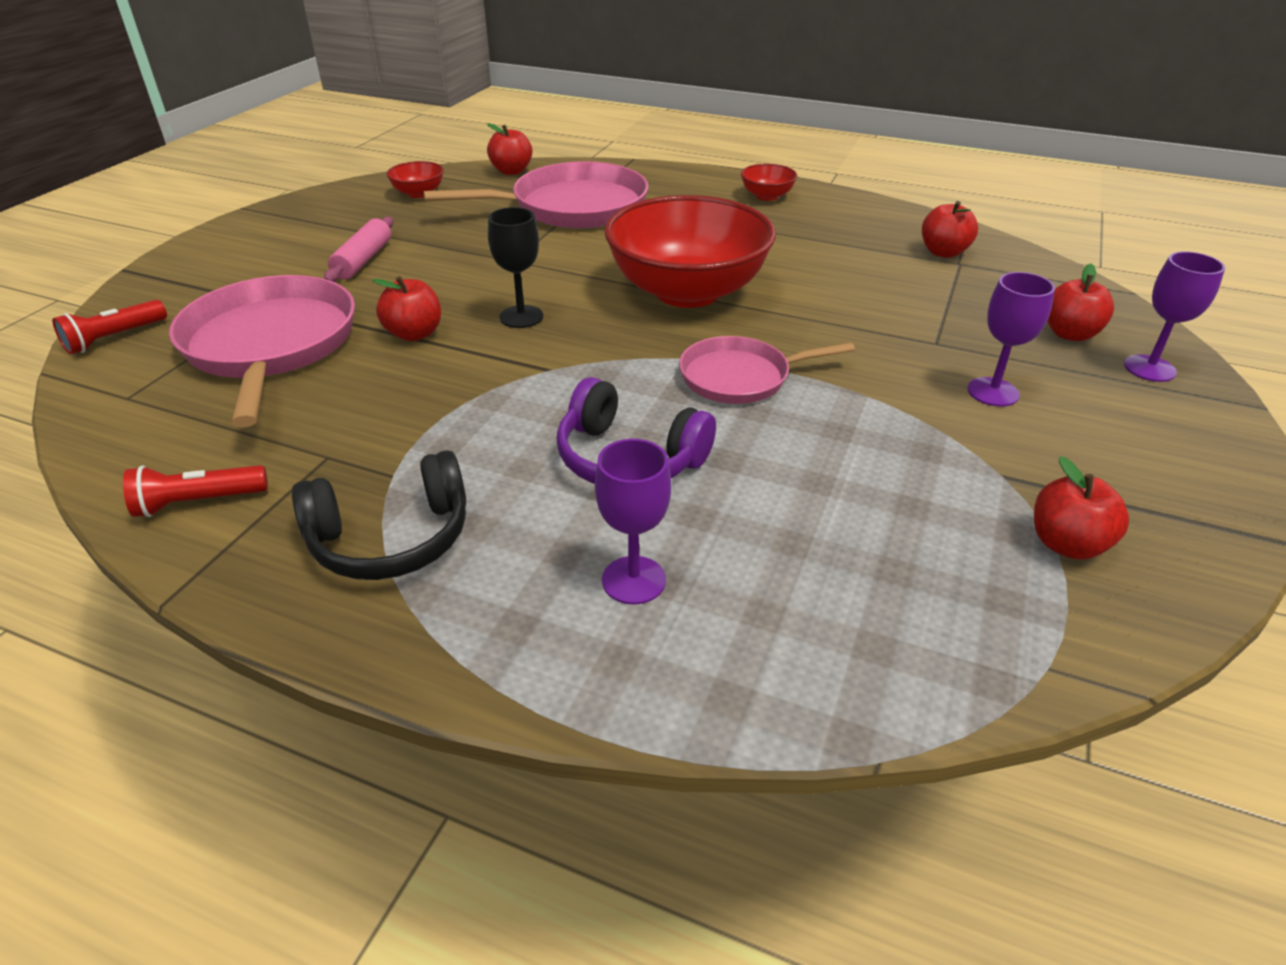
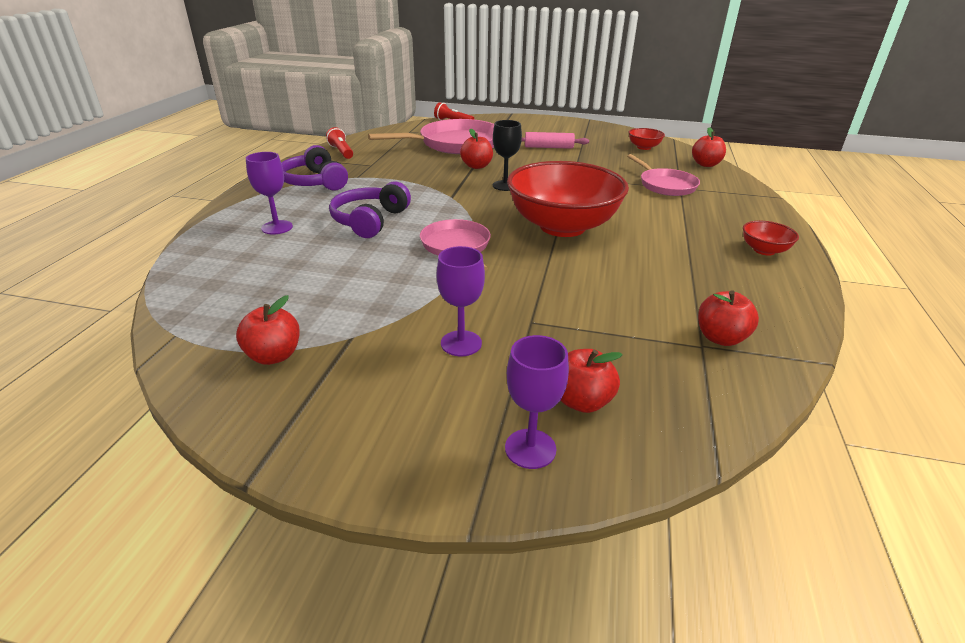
camera: 80 degrees right, 5 degrees down
black headphones [292,450,466,580] -> purple headphones [281,145,348,191]
pink pan [424,161,648,228] -> pink pan [627,154,700,196], size x0.59

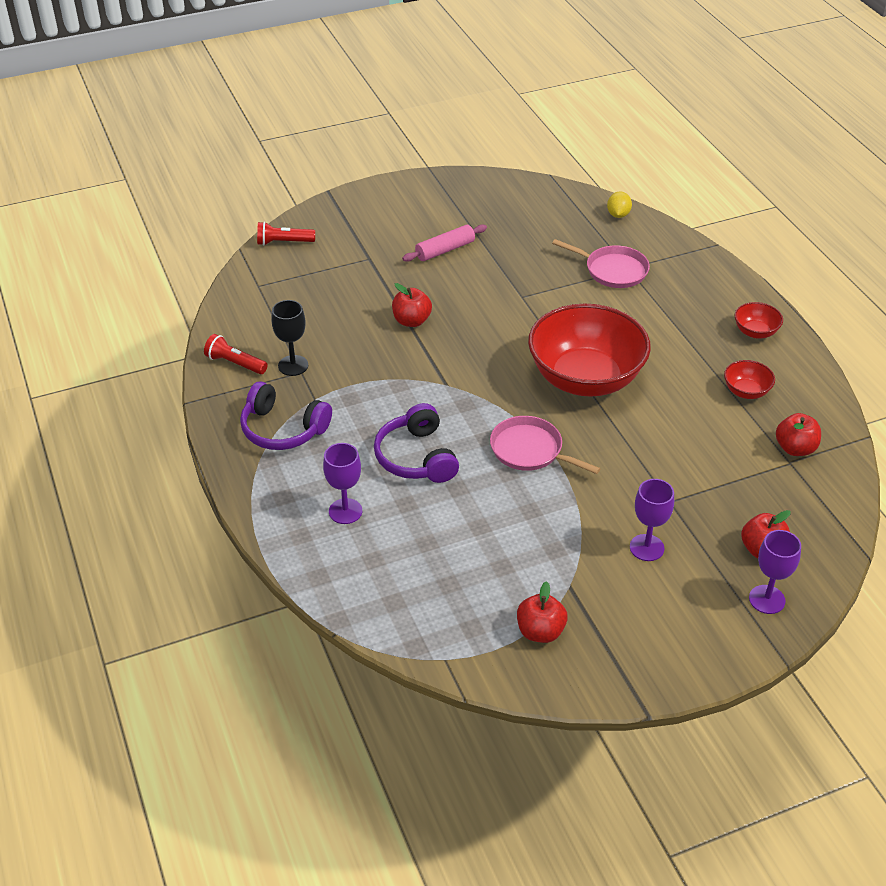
camera: 35 degrees left, 10 degrees up
pink pan [368,119,494,154] -> none
black goblet [493,120,522,191] -> black goblet moved to [271,300,308,376]
red bowl [628,128,665,150] -> red bowl moved to [724,360,775,399]
red apple [692,127,726,167] -> yellow lemon [607,191,632,218]

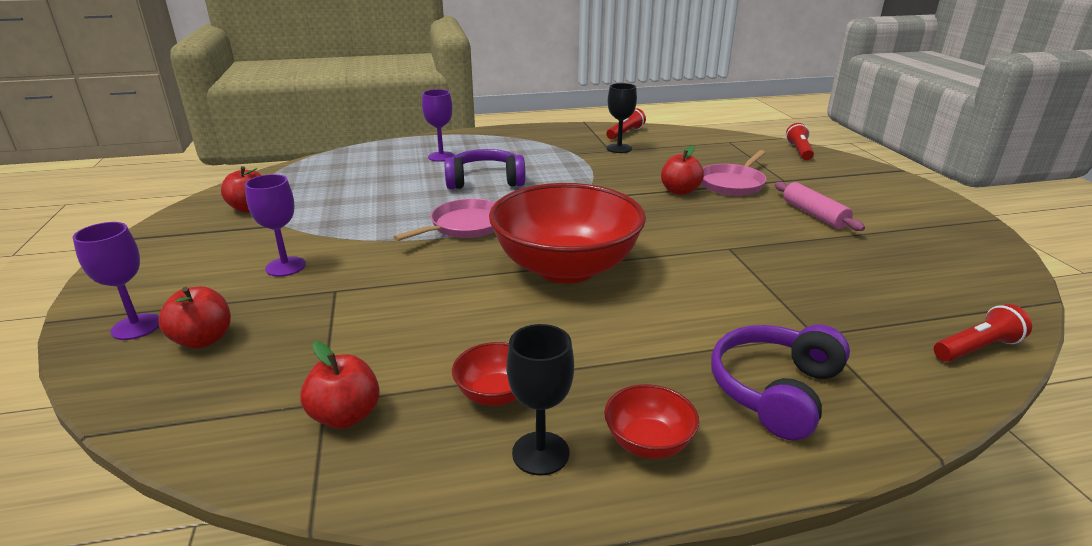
camera: 100 degrees right, 15 degrees down
purple headphones [240,381,332,450] -> purple headphones moved to [711,324,850,441]
pink pan [552,239,650,288] -> pink pan moved to [701,150,767,196]
yellow lemon [607,191,632,218] -> red flashlight [934,304,1032,362]
none -> black goblet [506,324,574,475]

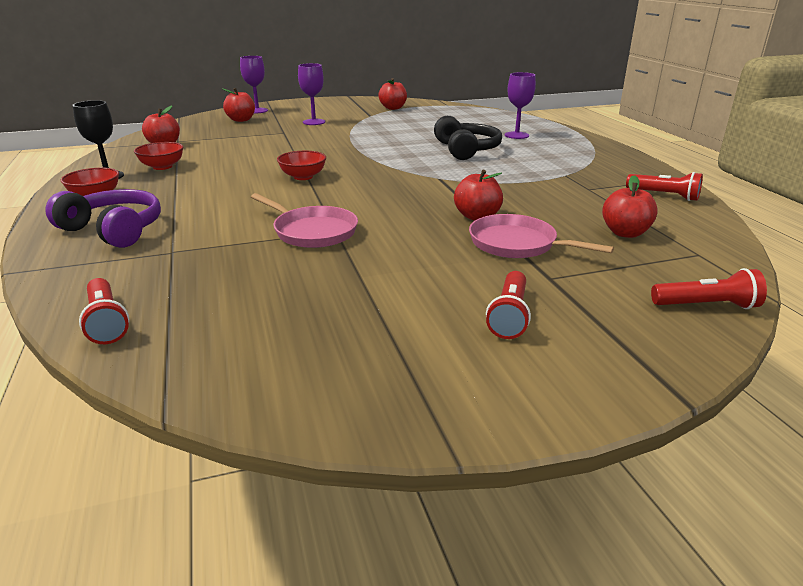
camera: 85 degrees right, 0 degrees up
pink pan [393,199,496,241] -> pink pan moved to [251,193,358,248]
purple headphones [445,149,526,189] -> black headphones [434,116,502,160]
red bowl [489,183,646,283] -> red bowl [277,151,326,180], size x0.42
black goblet [606,83,637,153] -> none
pink rolling pin [775,182,865,231] -> none
none -> red flashlight [486,271,531,339]
none -> red apple [602,175,658,238]

